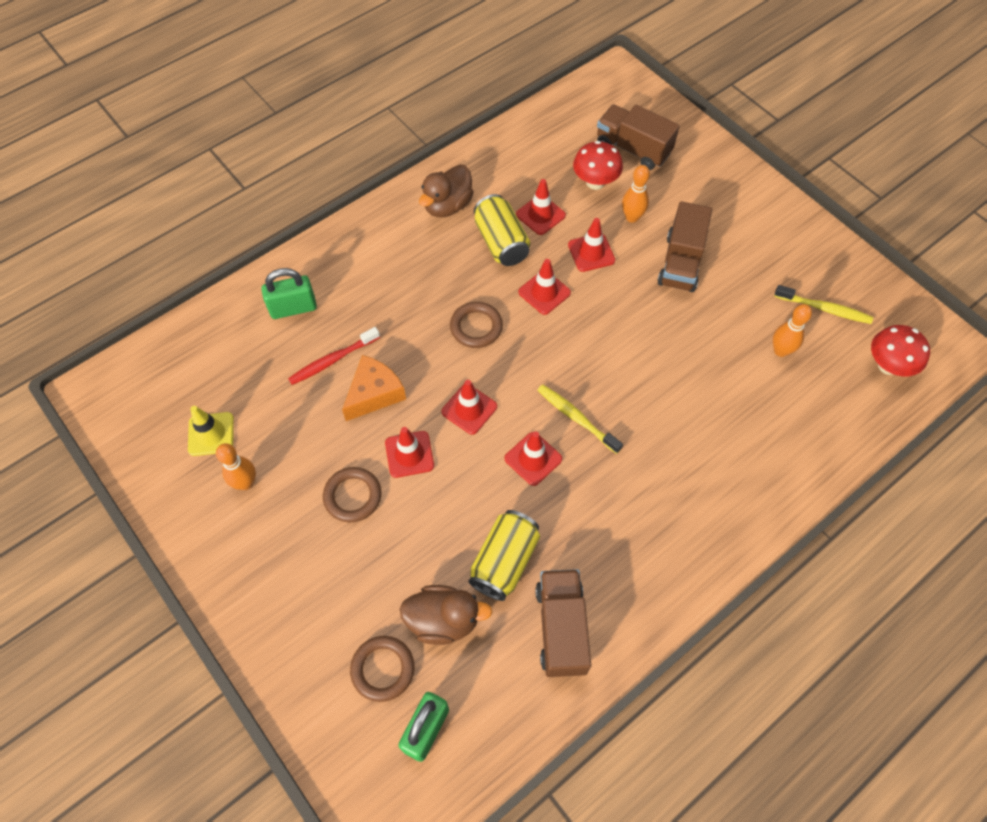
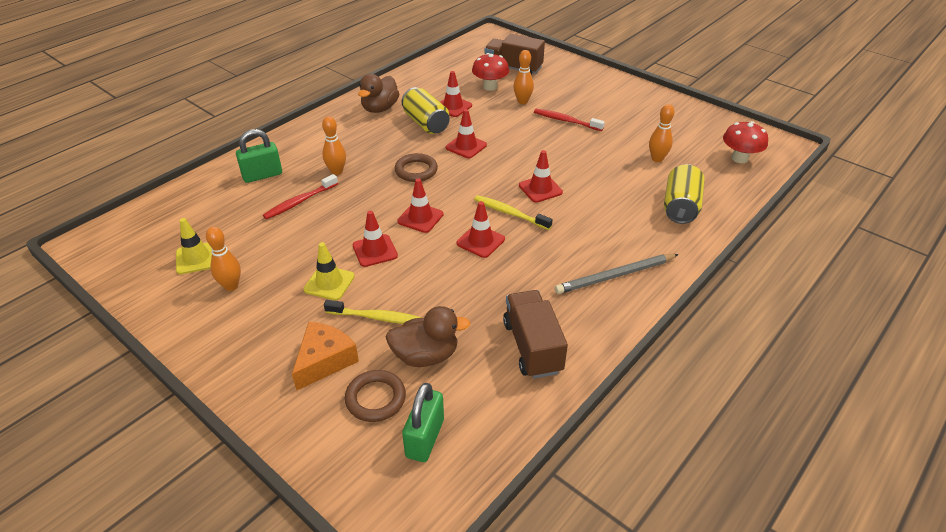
camera: 10 degrees left, 20 degrees down
brown ring [323,467,381,522] -> yellow traffic cone [303,242,355,301]
orange cheese [342,355,406,421] -> orange cheese moved to [292,322,359,391]
yellow can [468,510,540,601] -> yellow can moved to [664,164,704,224]
red traffic cone [568,218,615,272] -> red traffic cone moved to [519,150,563,203]
brown truck [658,201,712,292] -> red toothbrush [534,109,605,131]
yellow toothbrush [774,285,873,324] -> yellow toothbrush moved to [324,300,422,324]
none -> orange bowling pin [322,116,346,175]
none -> grey pencil [555,254,679,294]

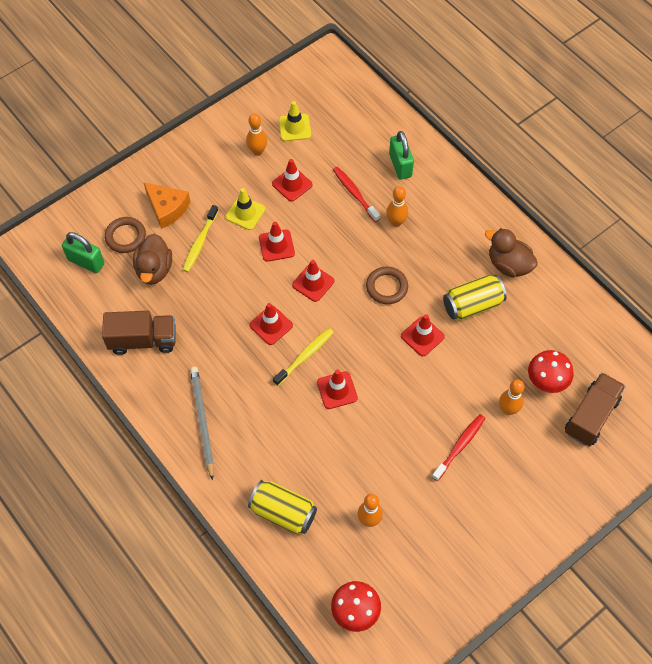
camera: 100 degrees right, 20 degrees up
red traffic cone [440,71,472,117] -> red traffic cone moved to [272,159,313,202]

